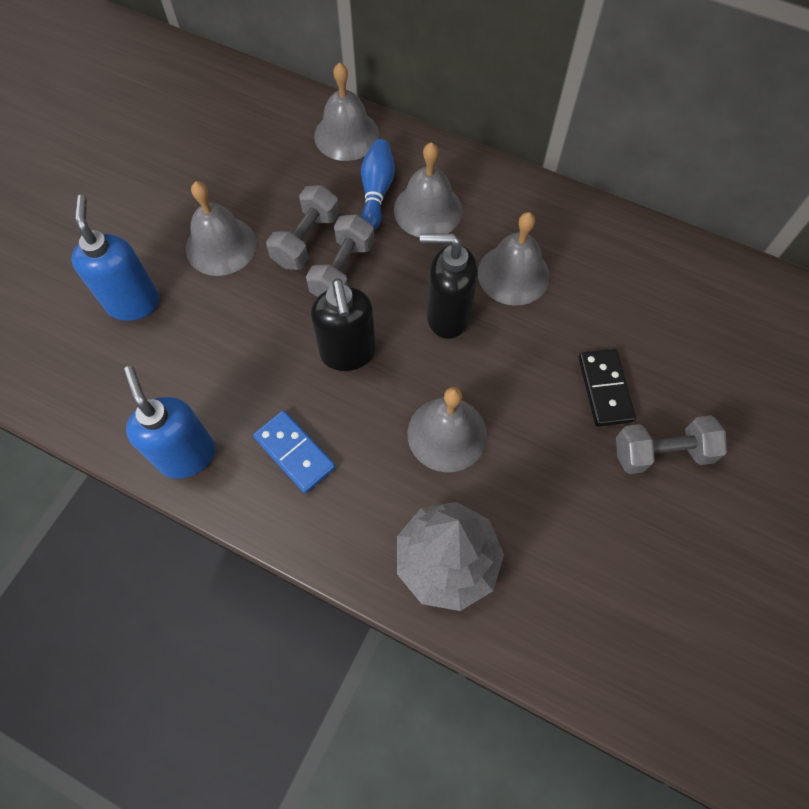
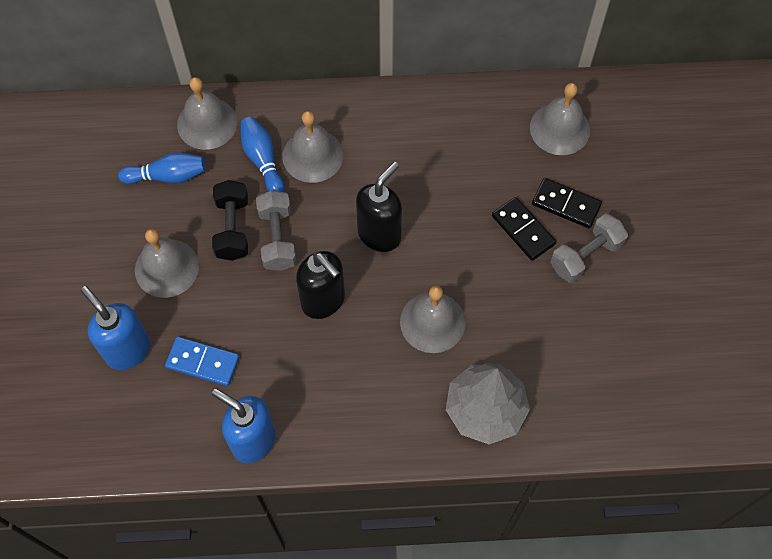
camera: 30 degrees left, 0 degrees up
blue domino [253,410,336,493] -> blue domino moved to [165,337,240,386]
grey dumbbell [266,185,339,270] -> black dumbbell [212,180,248,261]
black soap dispenser [420,233,478,339] -> black soap dispenser turned 150 degrees clockwise [356,162,402,252]
grey bell [478,212,550,305] -> grey bell moved to [530,83,590,155]
none -> blue bowling pin [118,153,206,184]
none -> black domino [532,178,602,228]

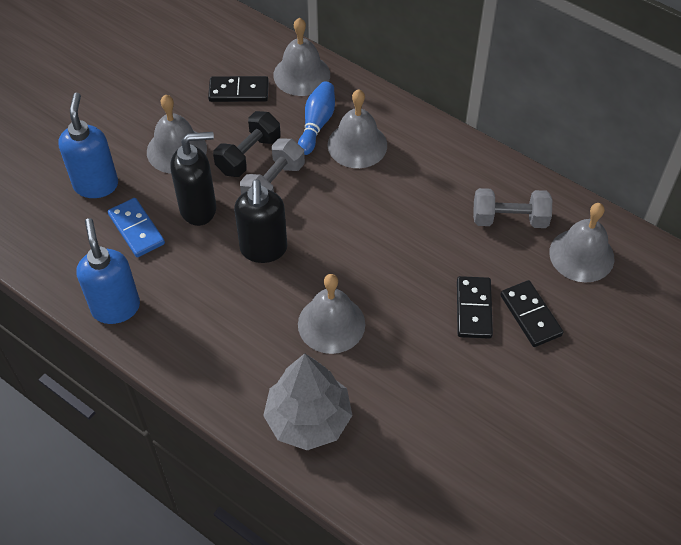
camera: 40 degrees right, 10 degrees down
blue bowling pin [118,153,206,184] -> black domino [208,76,269,102]
black soap dispenser [356,162,402,252] -> black soap dispenser moved to [170,132,216,226]
grey dumbbell [551,214,628,283] -> grey dumbbell moved to [473,188,552,228]

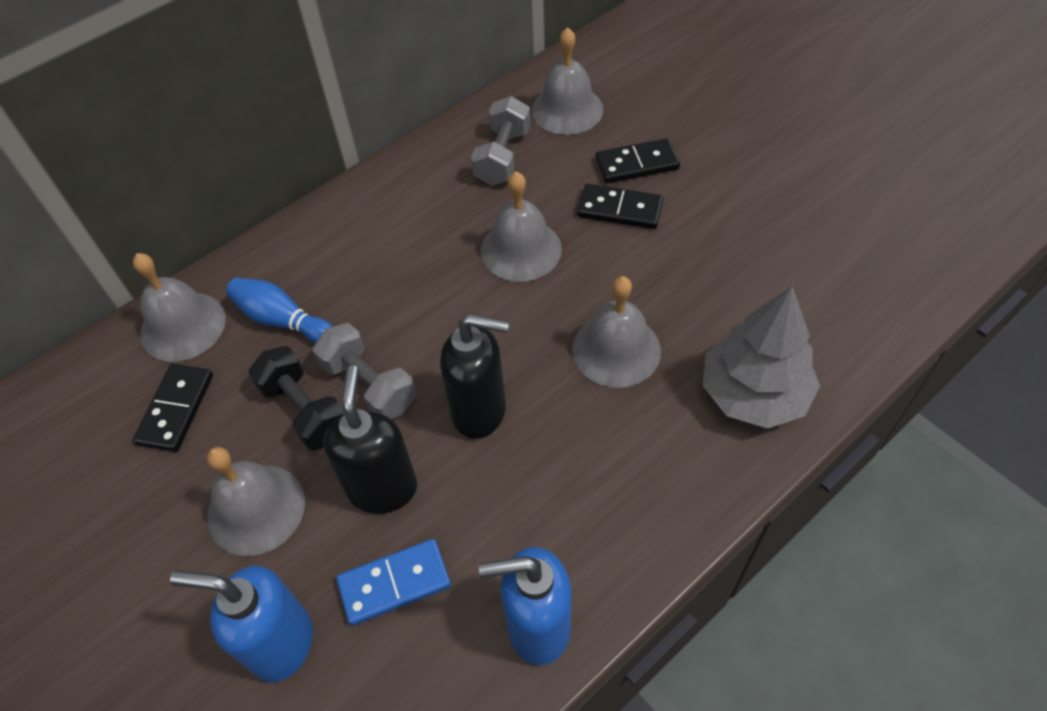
camera: 75 degrees left, 0 degrees up
grey bell [328,89,387,168] -> grey bell moved to [481,172,562,282]

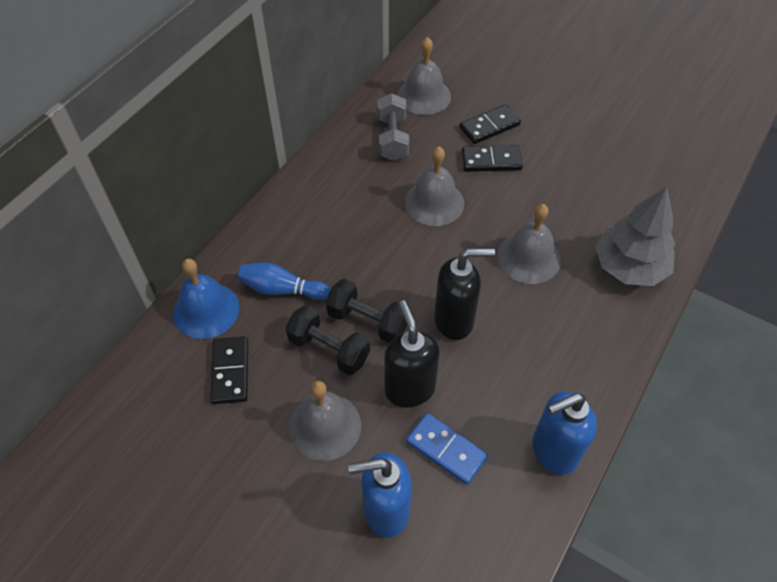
camera: 20 degrees left, 0 degrees up
grey bell [133,253,226,362] -> blue bell [173,259,239,339]
grey dumbbell [313,323,416,419] -> black dumbbell [326,279,407,343]
blue domino [336,539,451,626] -> blue domino turned 75 degrees clockwise [406,413,488,485]

